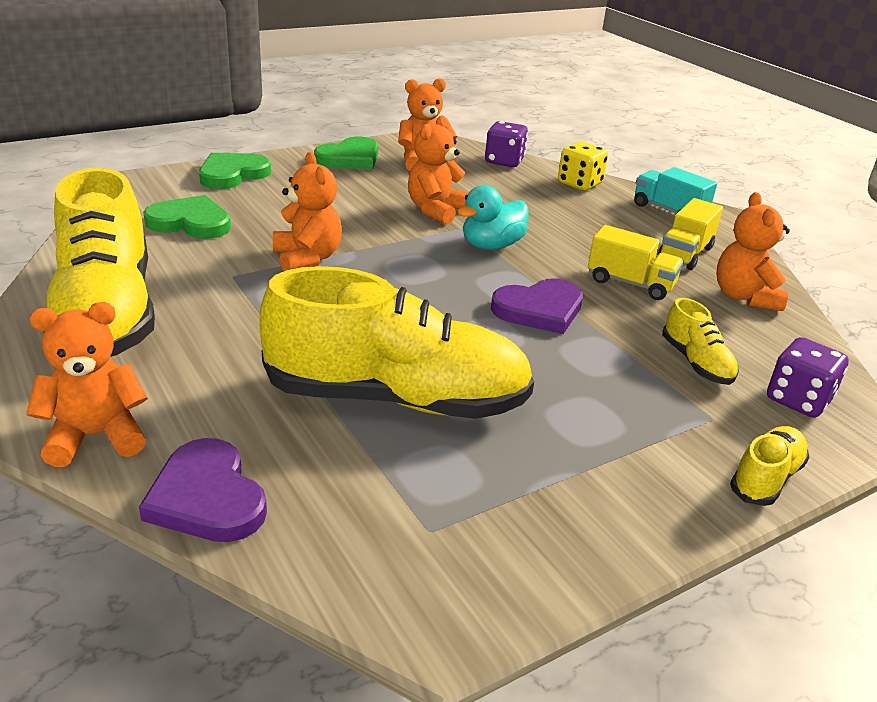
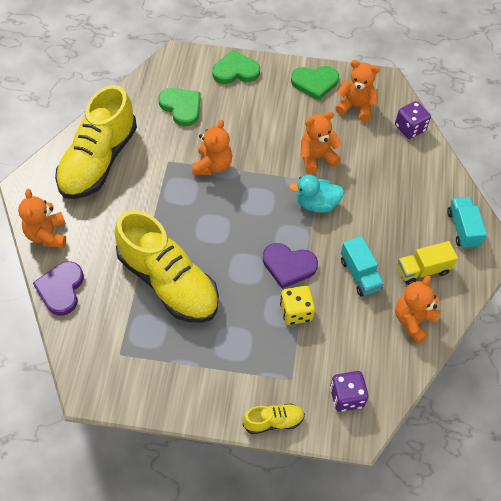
camera: 40 degrees right, 25 degrees up
orange teddy bear [26,302,148,467] -> orange teddy bear turned 120 degrees counterclockwise [18,189,66,248]
yellow dice [558,142,608,190] -> yellow dice moved to [280,286,315,325]
yellow truck [588,225,684,300] -> turquoise truck [341,236,384,296]
yellow shoe [662,298,739,385] -> none

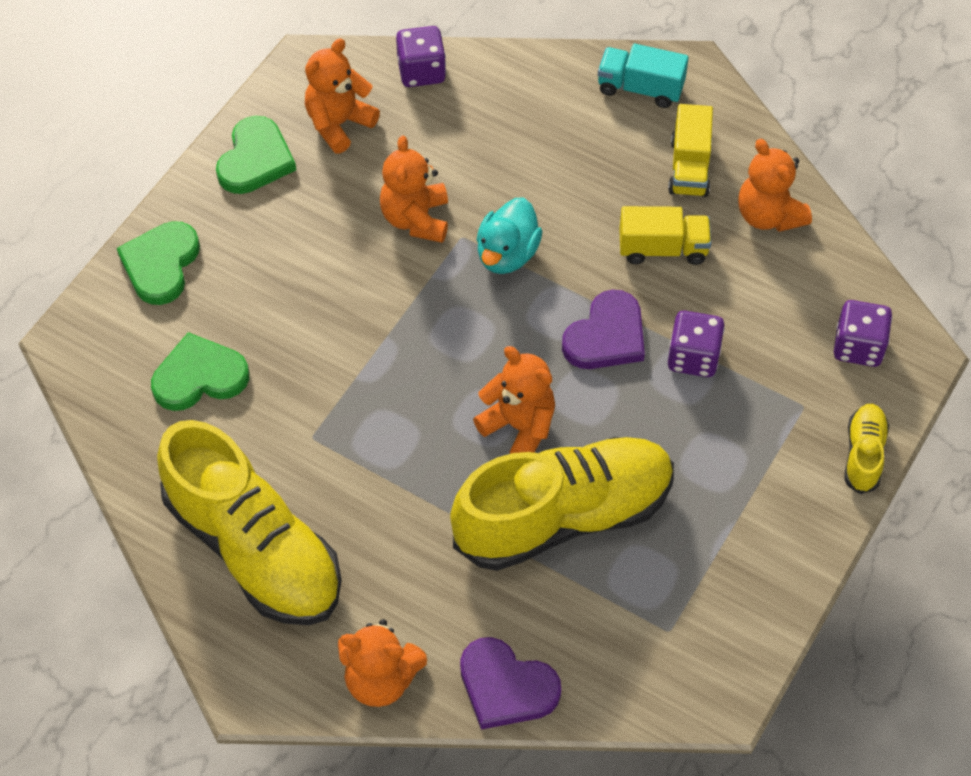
camera: 65 degrees left, 0 degrees up
orange teddy bear [192,120,232,175] -> orange teddy bear moved to [473,346,555,454]
yellow dice [280,286,315,325] -> purple dice [668,311,725,377]
turquoise truck [341,236,384,296] -> yellow truck [619,206,711,265]

